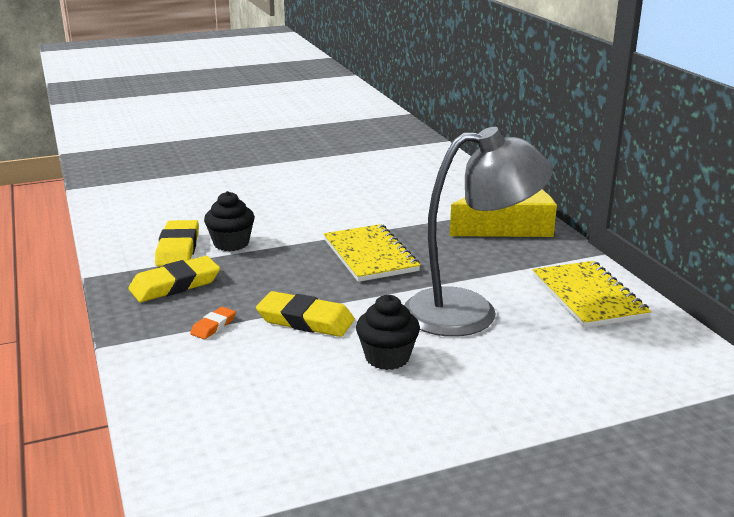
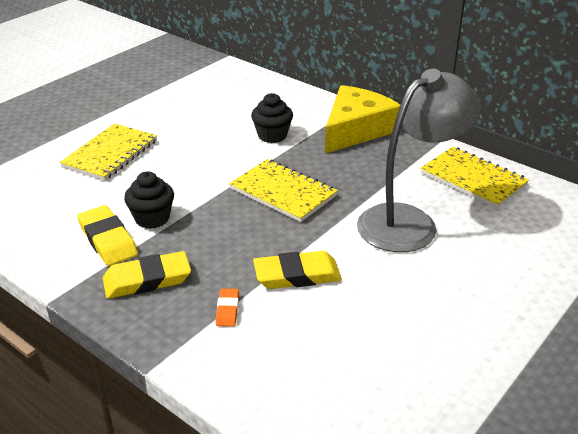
camera: 30 degrees left, 10 degrees up
yellow eraser [128,256,220,302] -> yellow eraser turned 45 degrees clockwise [103,251,191,299]
black cupcake [356,295,420,370] -> black cupcake moved to [251,93,293,143]
none -> yellow notebook [60,123,157,181]

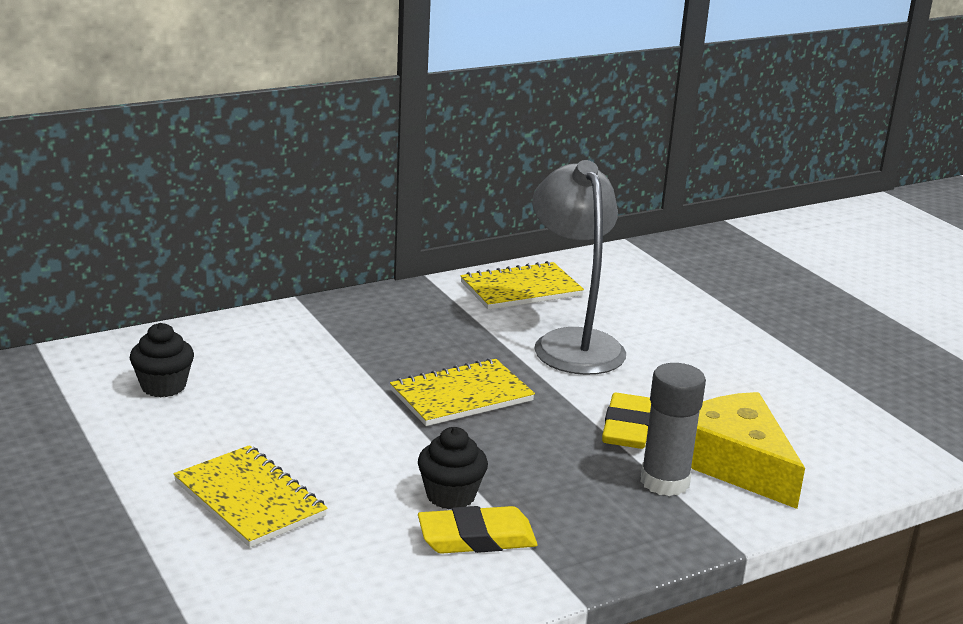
camera: 70 degrees left, 10 degrees down
yellow eraser [103,251,191,299] -> none
orange eraser [216,288,239,327] -> grey glue stick [641,363,706,496]
black cupcake [251,93,293,143] -> black cupcake moved to [130,323,194,397]
yellow cheese [325,85,400,153] -> yellow cheese moved to [691,392,805,509]

